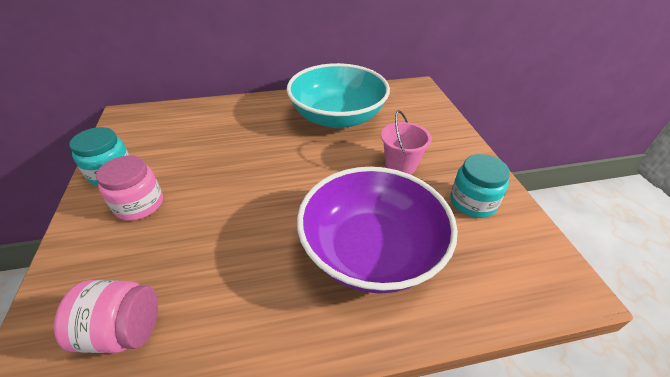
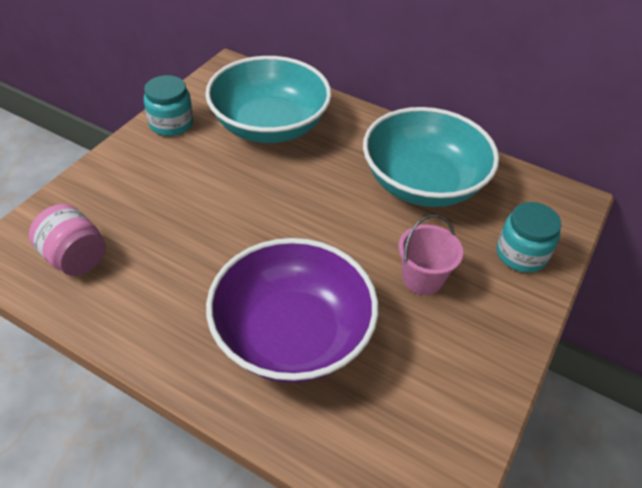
camera: 40 degrees right, 5 degrees up
pink jar [96,156,163,220] -> none
turquoise jar [450,154,510,218] -> turquoise jar moved to [497,202,561,273]
none -> turquoise bowl [205,56,332,143]

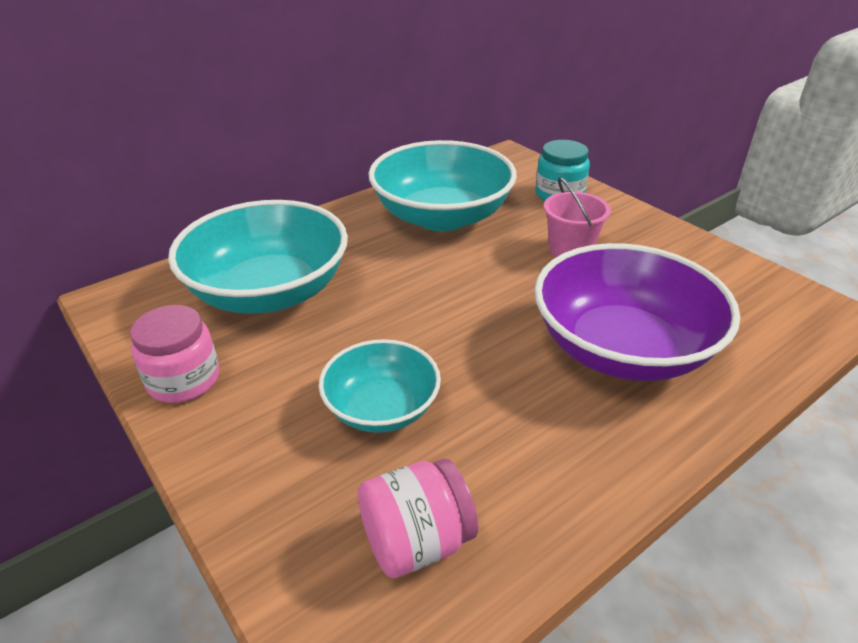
camera: 65 degrees left, 10 degrees down
turquoise jar [144,75,193,136] -> pink jar [130,305,219,403]
none -> turquoise bowl [319,339,441,433]

